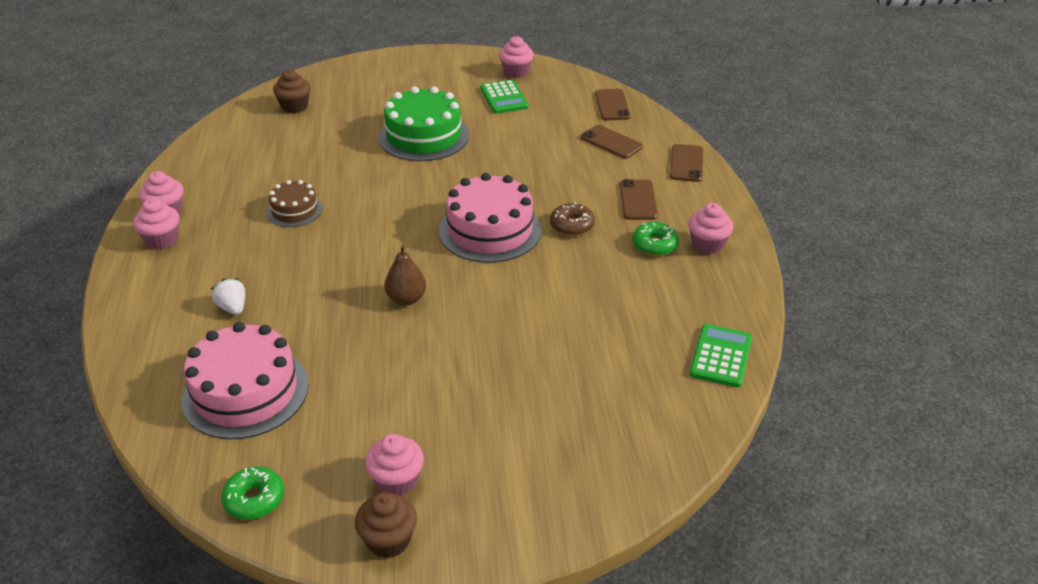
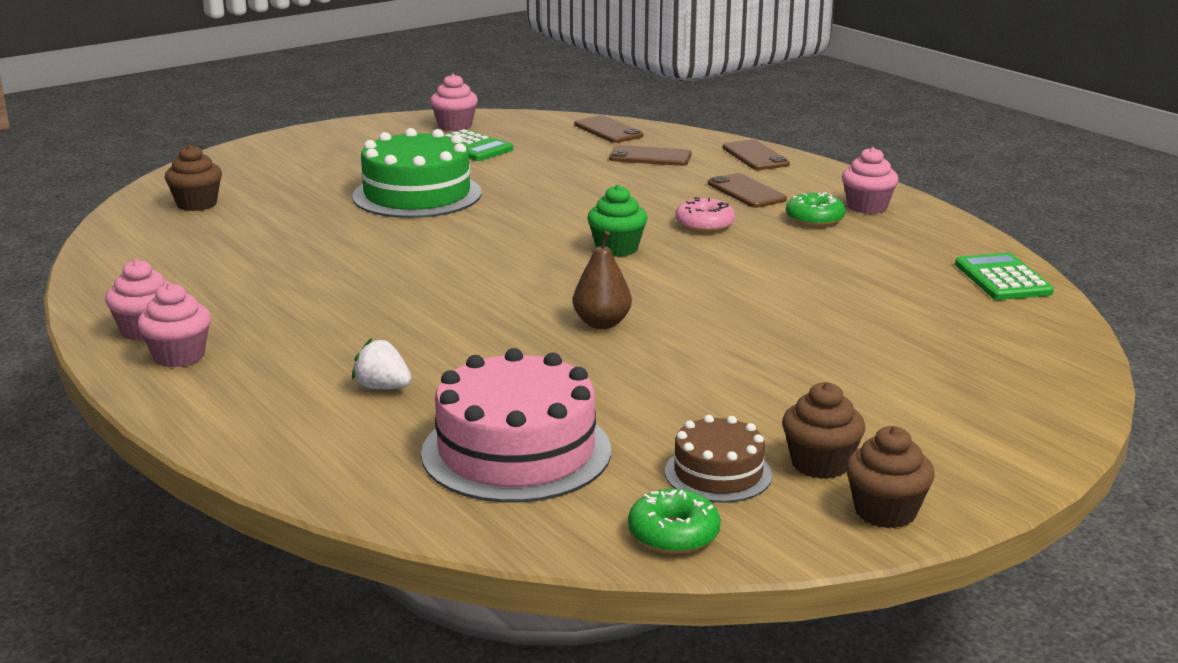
camera: 30 degrees left, 15 degrees down
brown cake [267,180,323,227] -> brown cake moved to [665,415,772,503]
pink cupcake [365,434,424,496] -> brown cupcake [782,382,865,479]
pink cake [439,173,542,263] -> green cupcake [587,185,647,257]
brown donut [550,202,595,236] -> pink donut [675,197,735,233]

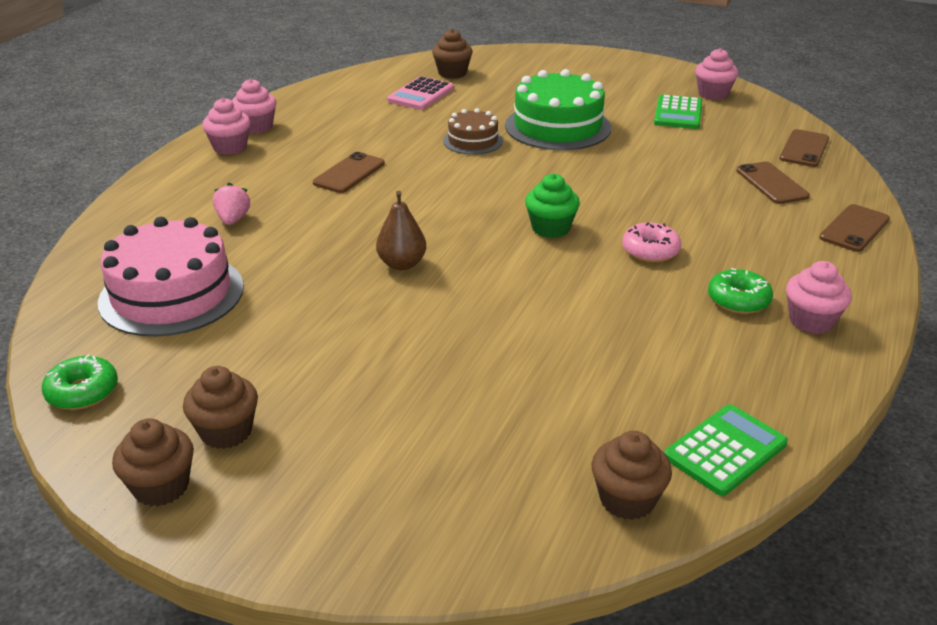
camera: 60 degrees right, 10 degrees up
white strawberry [352,338,412,389] -> pink strawberry [213,183,250,225]
brown cake [665,415,772,503] -> brown cake moved to [443,108,503,155]
brown phone [708,173,787,208] -> brown phone moved to [313,152,385,193]
none -> pink calculator [387,76,454,110]
none -> brown cupcake [592,431,672,520]

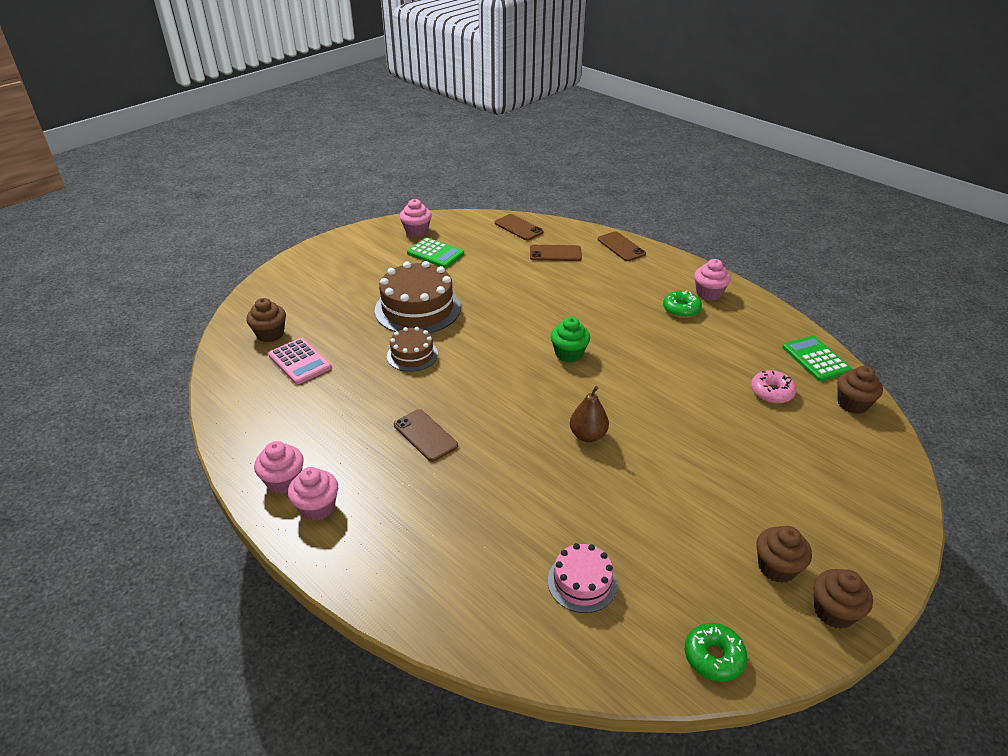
camera: 70 degrees left, 5 degrees up
pink cake [98,217,244,337] -> pink cake [548,543,617,613], size x0.55
pink strawberry [213,183,250,225] -> none
green cake [505,69,611,150] -> brown cake [375,261,461,333]
pink donut [622,222,681,262] -> pink donut moved to [751,370,796,404]

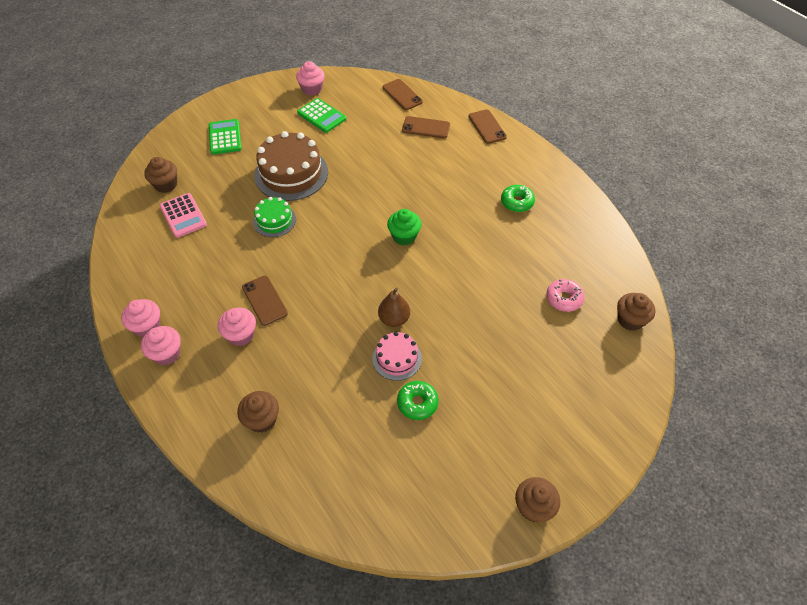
camera: 10 degrees right, 15 degrees up
brown cake [387,327,438,372] -> green cake [253,197,296,237]
pink cake [548,543,617,613] -> pink cake moved to [372,332,422,381]
green donut [685,623,747,682] -> green donut moved to [397,381,439,420]
pink cupcake [694,259,731,301] -> pink cupcake moved to [218,308,256,346]
brown cupcake [756,526,812,583] -> brown cupcake moved to [237,391,279,433]
green calculator [782,336,852,381] -> green calculator moved to [209,119,242,155]

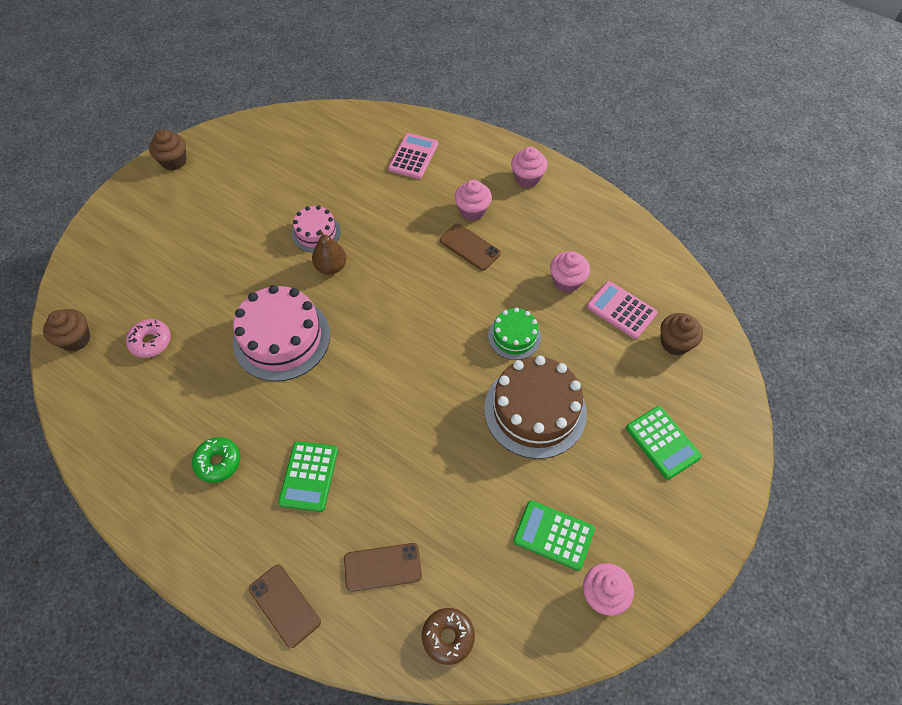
camera: 160 degrees right, 5 degrees up
pink cupcake [121,299,160,337] -> pink cupcake moved to [550,251,590,293]
brown cupcake [237,391,279,433] -> pink calculator [388,133,438,179]
brown phone [382,79,423,110] -> brown donut [422,608,475,665]
green cupcake [387,209,421,246] -> none
green donut [397,381,439,420] -> none
none -> pink cake [233,285,330,381]
none -> green calculator [278,441,338,512]

